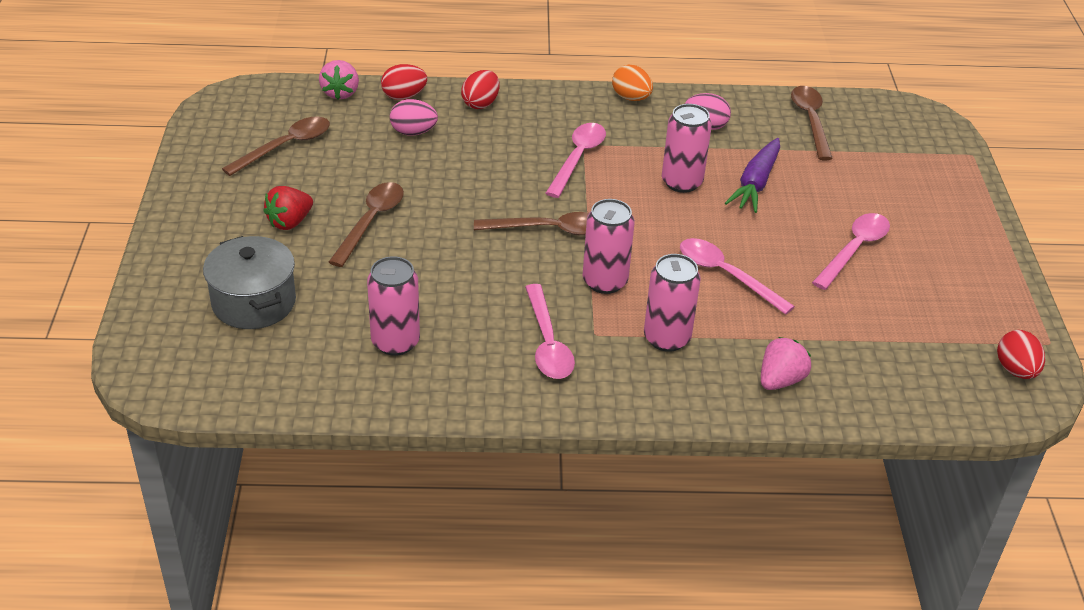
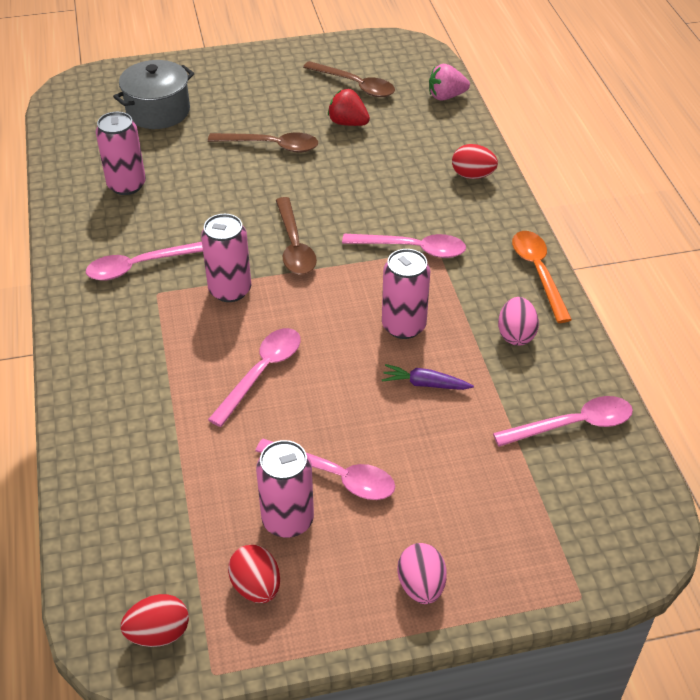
camera: 80 degrees right, 5 degrees up
red strawberry [264,186,313,230] -> red strawberry moved to [328,89,370,126]
red egg [381,64,427,100] -> red egg moved to [228,545,280,603]
pink egg [390,99,438,135] -> pink egg moved to [397,543,447,604]
orange egg [612,65,653,101] -> orange spoon [512,231,572,323]
pink can [644,254,701,352] -> pink can moved to [256,440,314,538]
purple carrot [725,138,780,213] -> purple carrot [382,364,474,390], size x0.64
pink strawberry [761,337,811,390] -> none
brown spoon [791,86,833,160] -> pink spoon [493,396,633,447]

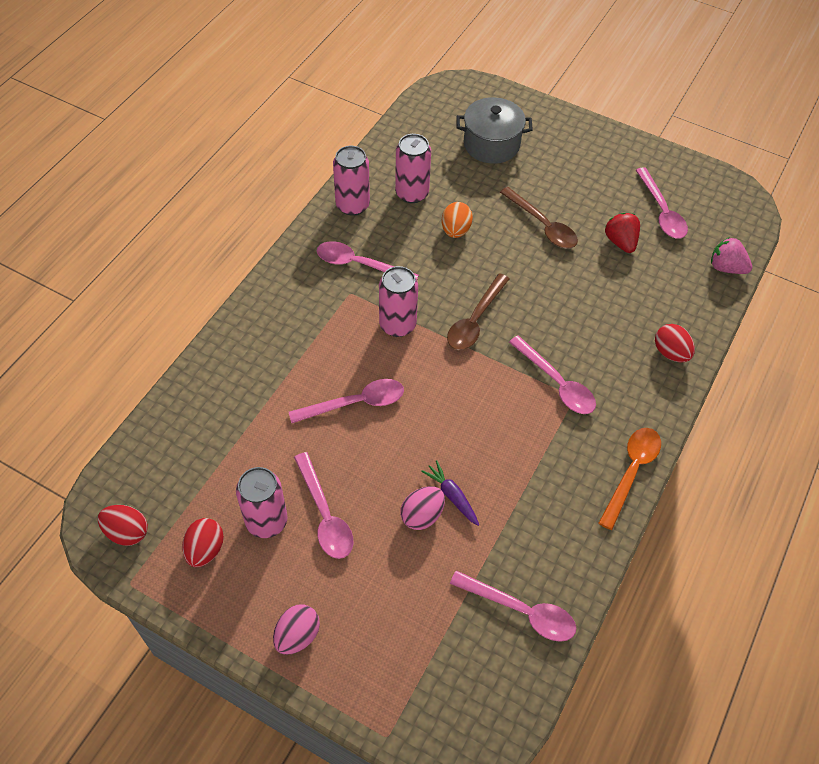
camera: 40 degrees right, 10 degrees up
brown spoon [303,61,395,97] -> pink spoon [636,167,688,239]
pink can [382,249,430,339] -> pink can moved to [333,146,370,216]
pink egg [498,297,539,346] -> pink egg moved to [400,486,445,530]
none -> orange egg [442,202,473,238]

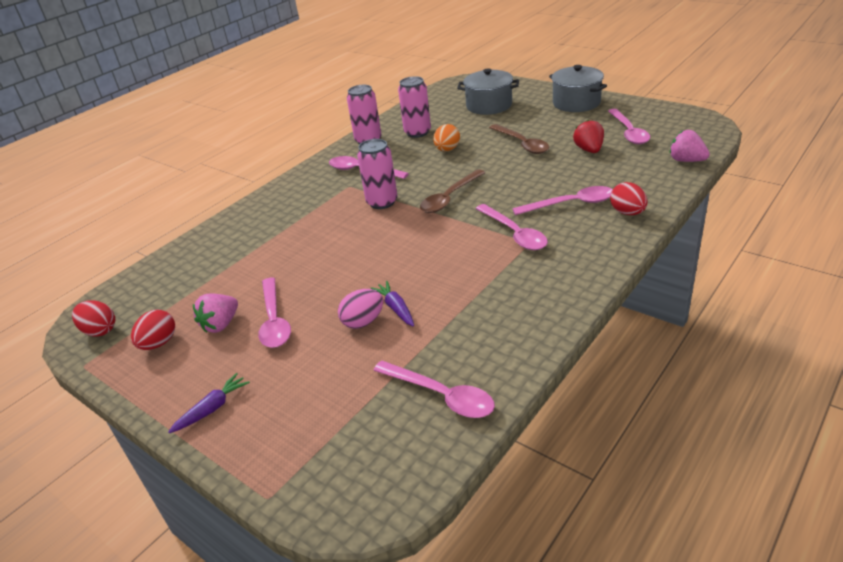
camera: 15 degrees right, 20 degrees down
pink can [236,467,288,538] -> pink strawberry [193,293,238,333]
pink egg [273,604,320,655] -> purple carrot [168,373,250,433]
pink spoon [289,379,404,423] -> pink spoon moved to [513,186,613,215]
orange spoon [598,428,661,530] -> none
none -> grey pot [549,65,607,112]

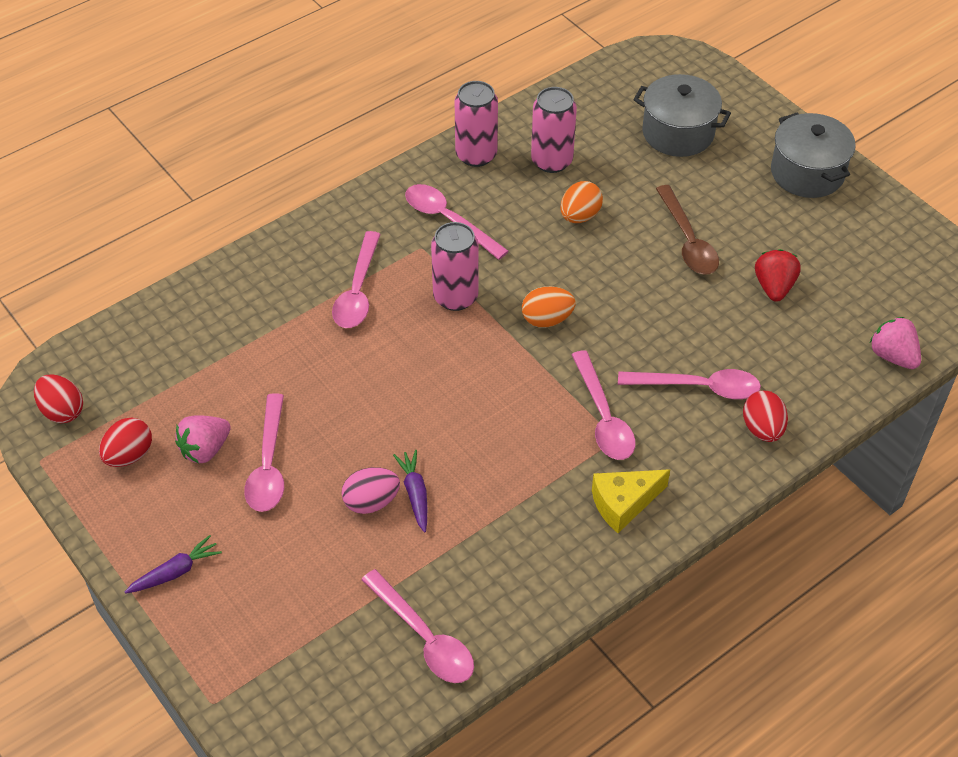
camera: 10 degrees right, 15 degrees up
brown spoon [420,169,485,213] -> orange egg [522,286,576,328]
pink spoon [608,109,650,144] -> pink spoon moved to [332,231,381,328]
none -> yellow cheese [592,469,670,533]

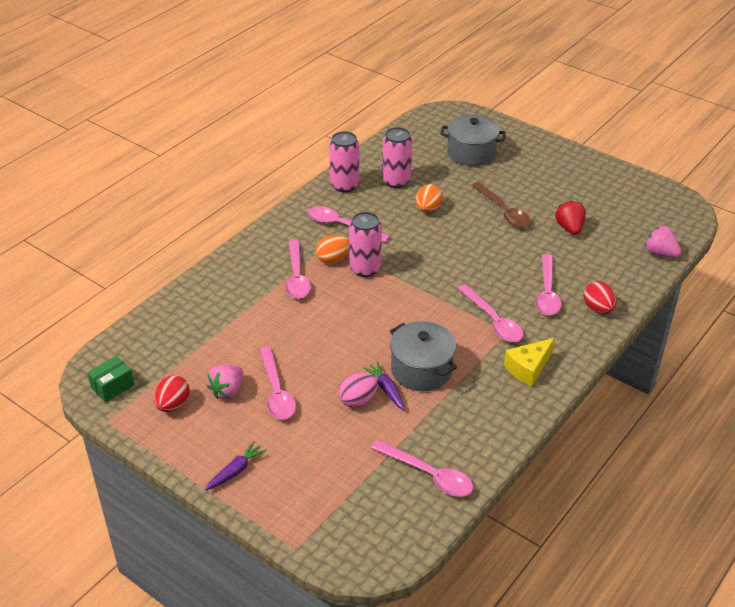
camera: 15 degrees left, 10 degrees down
red egg [34,374,83,423] -> green box [87,356,134,402]
orange egg [522,286,576,328] -> orange egg moved to [315,235,349,264]
pink spoon [618,369,761,399] -> pink spoon turned 105 degrees clockwise [535,254,562,315]
grey pot [771,112,856,198] -> grey pot moved to [390,321,457,391]

